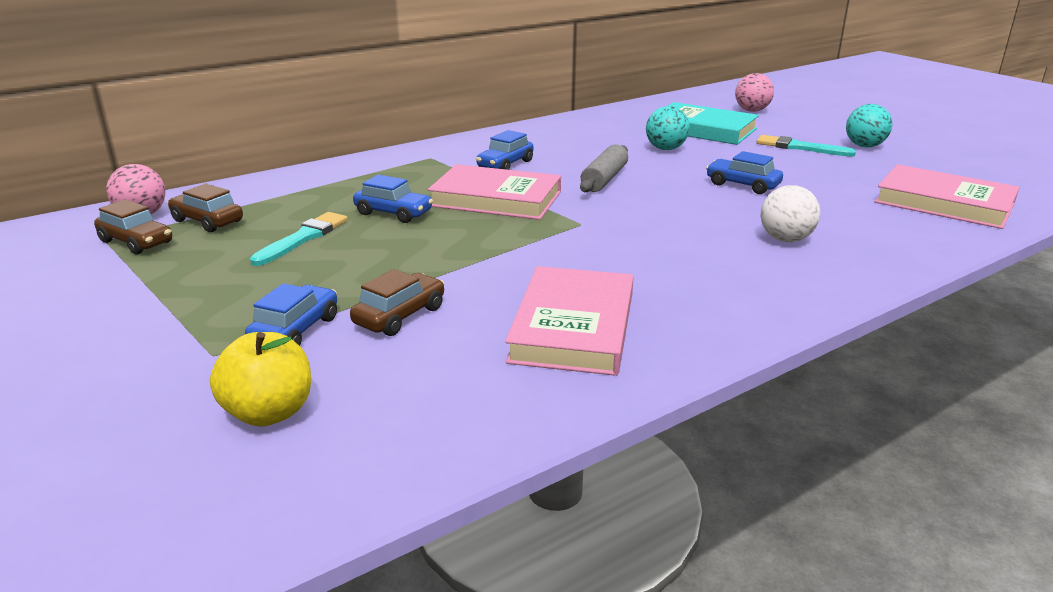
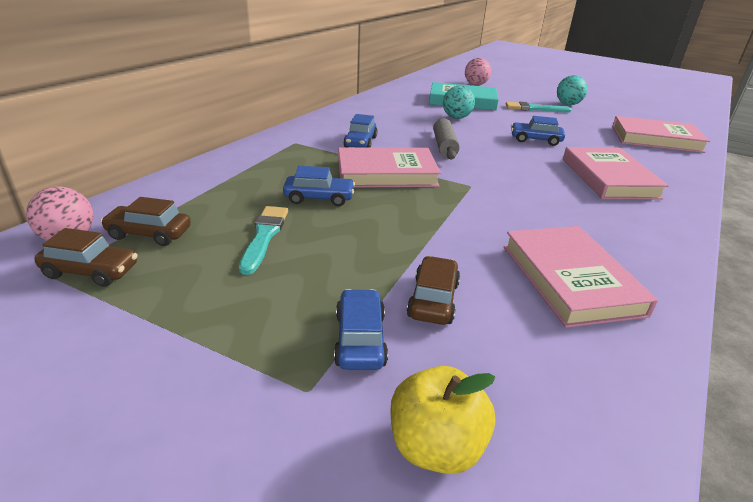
camera: 25 degrees left, 5 degrees up
white ball [761,185,820,242] -> pink book [563,147,669,200]

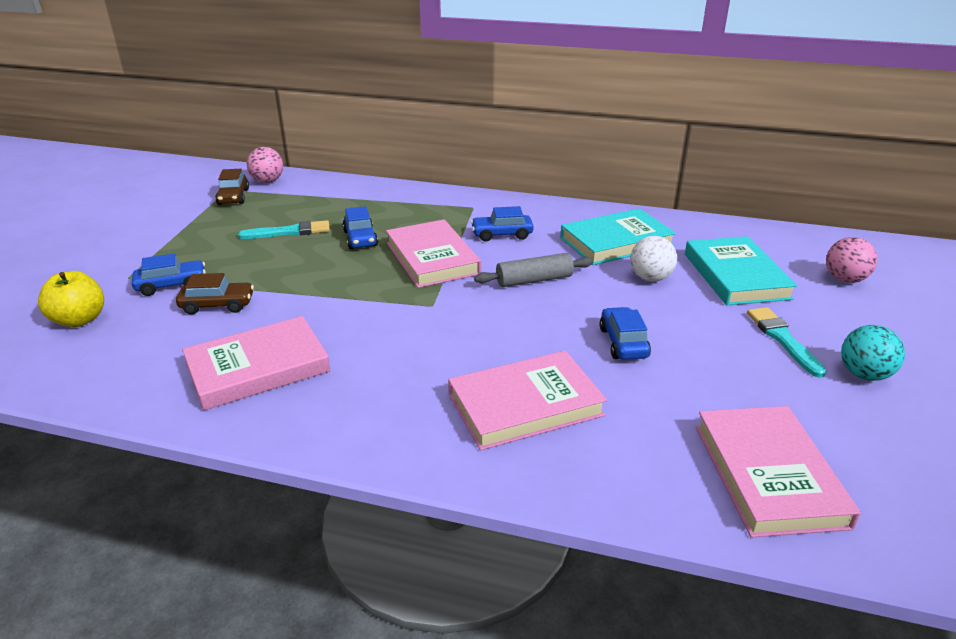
camera: 75 degrees right, 0 degrees up
brown car [100,197,191,246] -> none
turquoise ball [443,86,475,119] -> white ball [630,236,677,282]
none -> turquoise book [560,208,676,265]

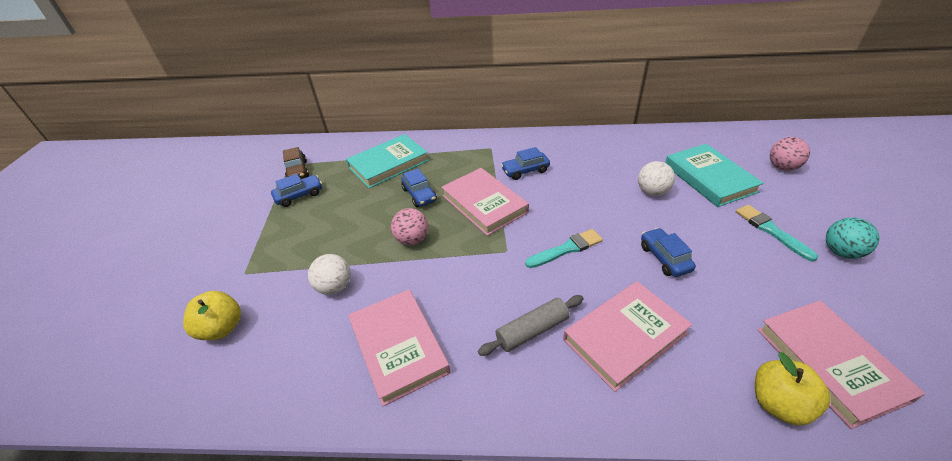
camera: 10 degrees left, 10 degrees up
blue car [132,253,206,296] -> blue car moved to [271,174,322,207]
brown car [176,273,254,315] -> white ball [308,254,351,295]
pink book [182,316,330,411] -> pink book turned 75 degrees counterclockwise [348,289,451,406]
turquoise brush [238,220,330,239] -> turquoise brush moved to [525,229,603,268]
pink ball [247,147,283,183] -> pink ball moved to [391,208,428,245]
grey rolling pin [474,253,593,287] -> grey rolling pin moved to [478,295,584,356]
turquoise book [560,208,676,265] -> turquoise book moved to [346,134,429,188]
none -> yellow apple [755,352,830,425]

